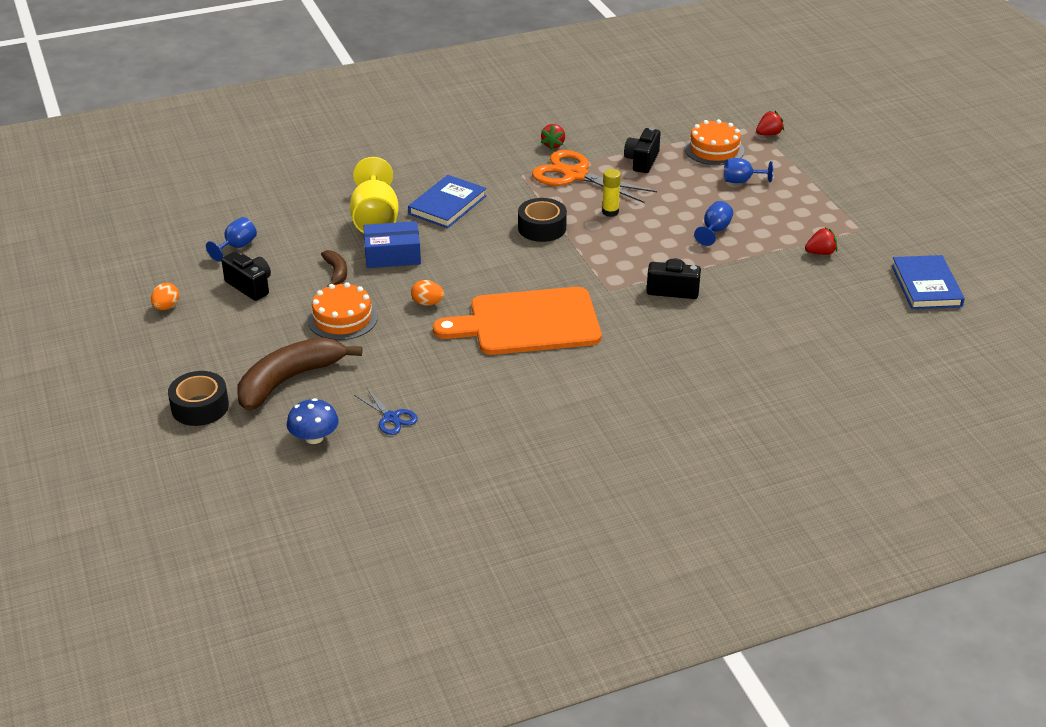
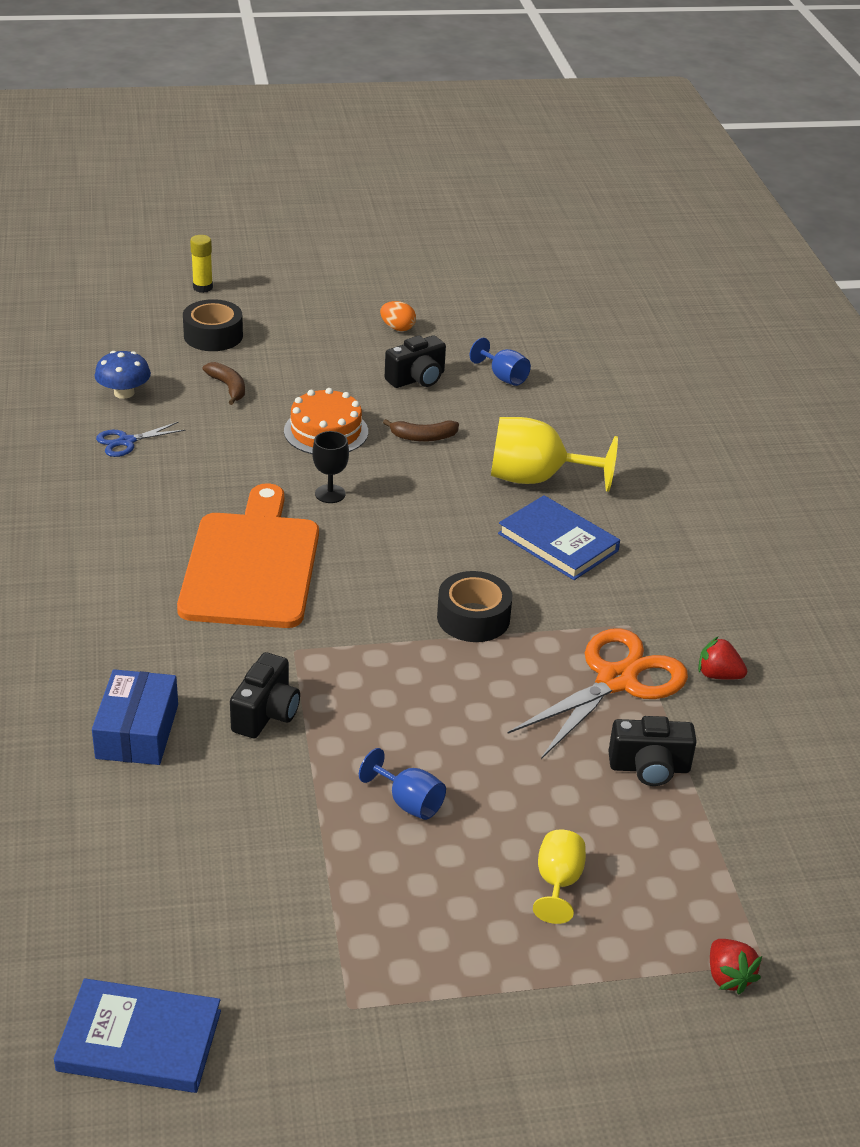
camera: 100 degrees right, 0 degrees up
brown banana [237,337,362,411] -> brown banana [203,362,245,405], size x0.47
blue box [363,221,421,268] -> blue box moved to [92,669,178,765]
orange egg [411,280,444,306] -> black goblet [312,431,349,503]
yellow glue stick [602,169,621,217] -> yellow glue stick moved to [190,235,213,293]
black camera [624,127,661,173] -> black camera turned 150 degrees clockwise [609,716,697,786]
orange cake [685,119,744,165] -> none
blue goblet [724,158,773,183] -> yellow goblet [533,829,586,924]
red strawberry [805,227,837,255] -> none

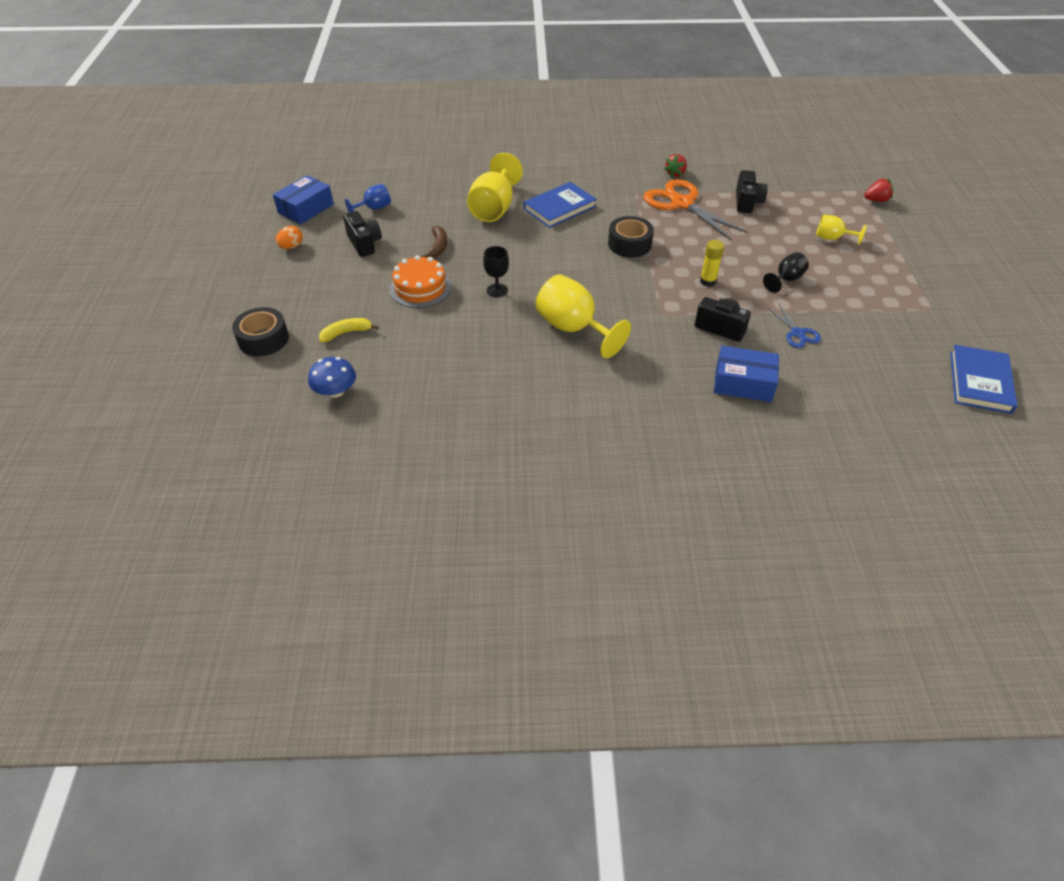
camera: 80 degrees left, 10 degrees up
blue scissors [96,422,185,457] -> blue scissors moved to [767,304,821,348]
orange cutting board [177,483,319,628] -> yellow goblet [535,274,631,358]
yellow glue stick [190,235,213,293] -> yellow glue stick moved to [700,240,724,287]
brown banana [203,362,245,405] -> yellow banana [319,318,379,343]
blue goblet [359,748,446,820] -> black goblet [763,252,809,293]
none -> blue box [273,175,334,225]

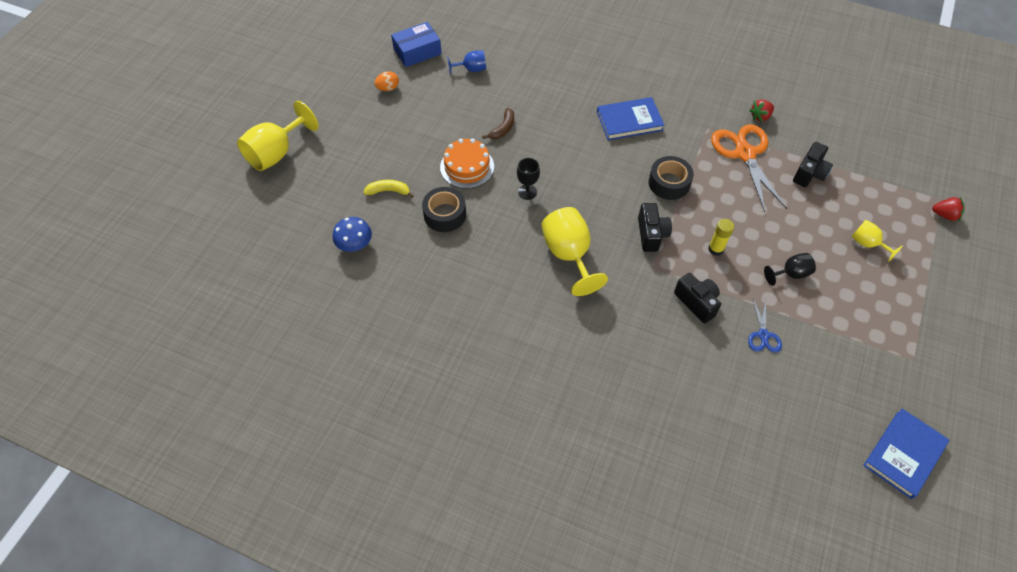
camera: 25 degrees right, 10 degrees up
black tape [232,307,289,356] -> black tape moved to [422,187,466,232]
black camera [343,211,382,257] -> black camera moved to [638,203,672,252]
yellow goblet [467,153,523,222] -> yellow goblet moved to [237,101,319,171]
blue box [714,346,779,402] -> none

